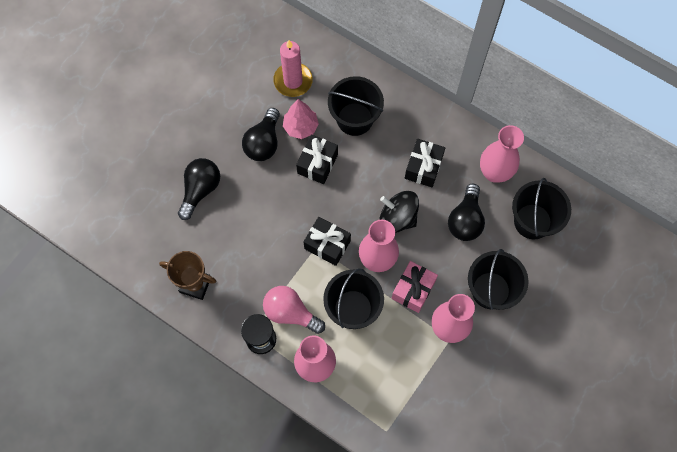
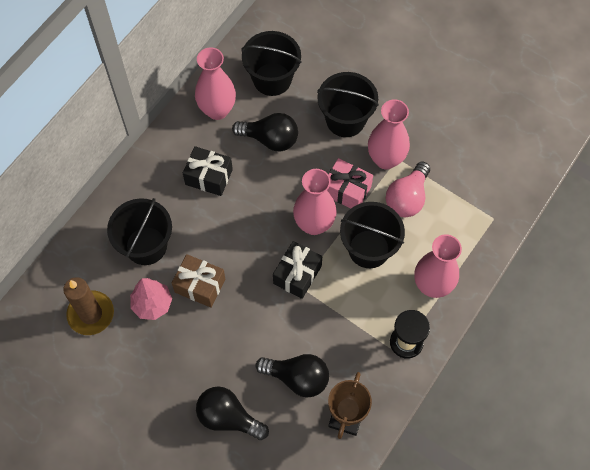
camera: 90 degrees left, 5 degrees down
black light bulb [242,108,280,161] -> black light bulb moved to [256,354,329,397]
pink light bulb [263,286,325,334] -> pink light bulb moved to [386,162,430,217]
pink candle [273,40,313,97] -> brown candle [63,277,114,335]
black gift [296,134,338,184] -> brown gift [172,254,225,308]
black spinning top [379,191,419,233] -> none

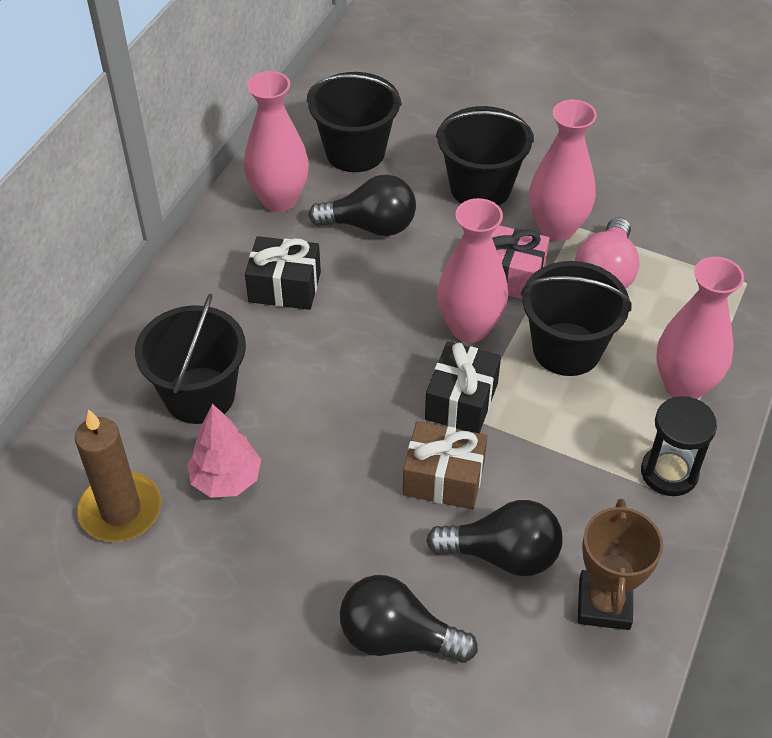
camera: 10 degrees left, 15 degrees down
brown gift [172,254,225,308] -> brown gift moved to [403,422,487,509]

